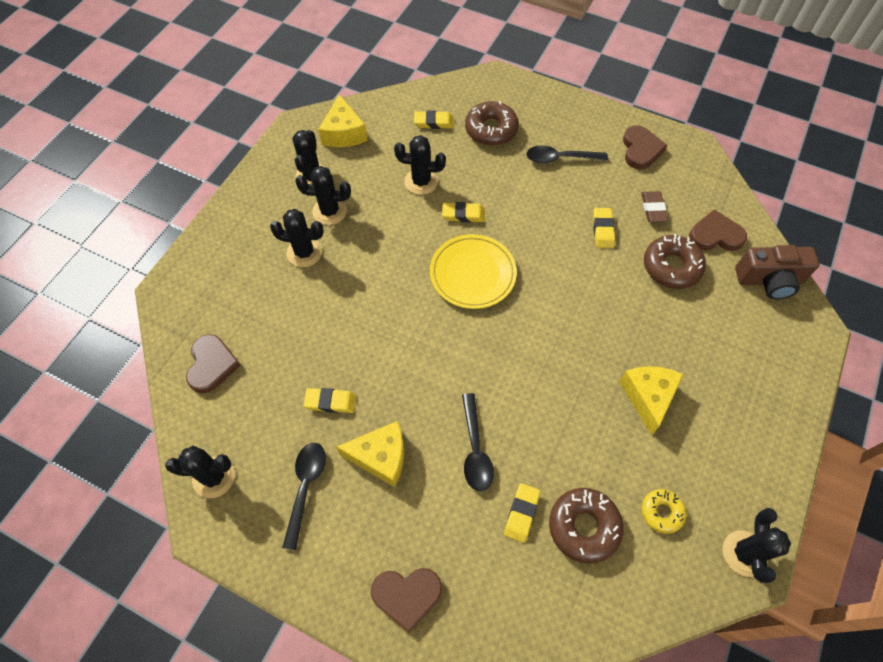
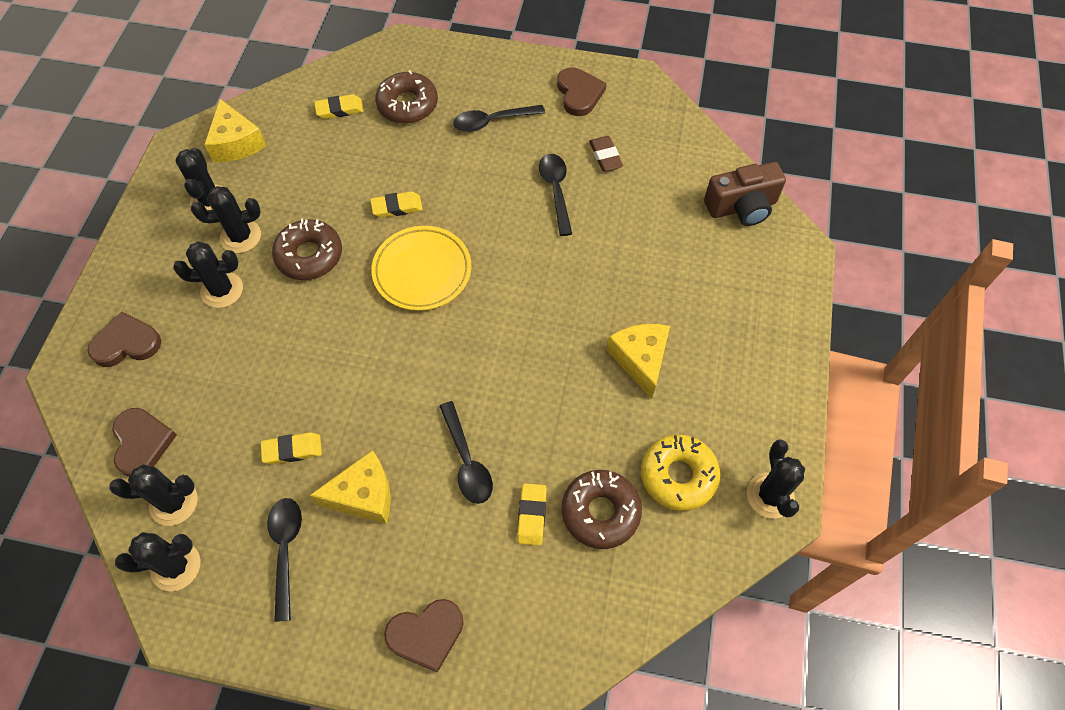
camera: 15 degrees left, 0 degrees up
black cactus [394,135,446,195] -> black cactus moved to [109,464,198,526]
yellow eraser [593,208,615,248] -> black spoon [539,154,572,236]
yellow donut [642,489,686,534] -> yellow donut [641,435,720,511], size x1.65
brown donut [644,234,706,289] -> brown donut moved to [272,219,342,280]
brown heart [689,210,747,251] -> brown heart moved to [87,311,161,367]

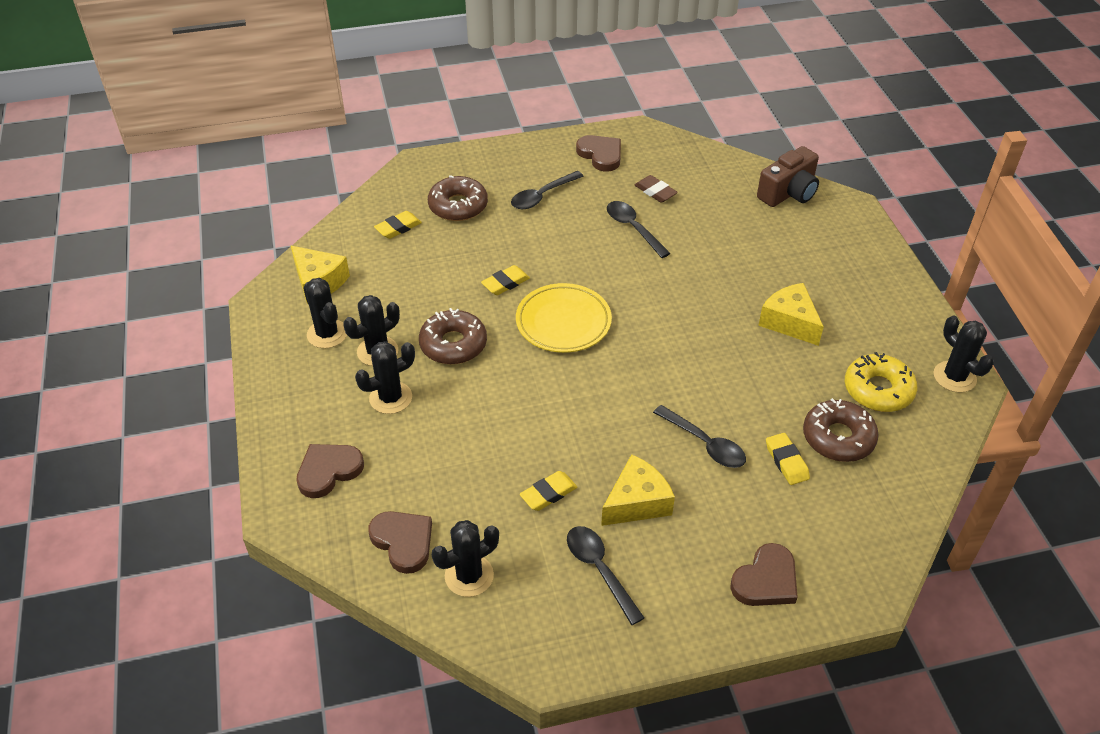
camera: 25 degrees left, 15 degrees down
black cactus [115,532,200,592] -> none

